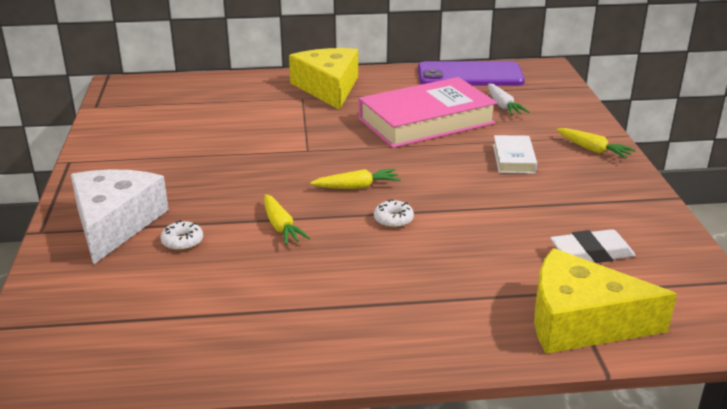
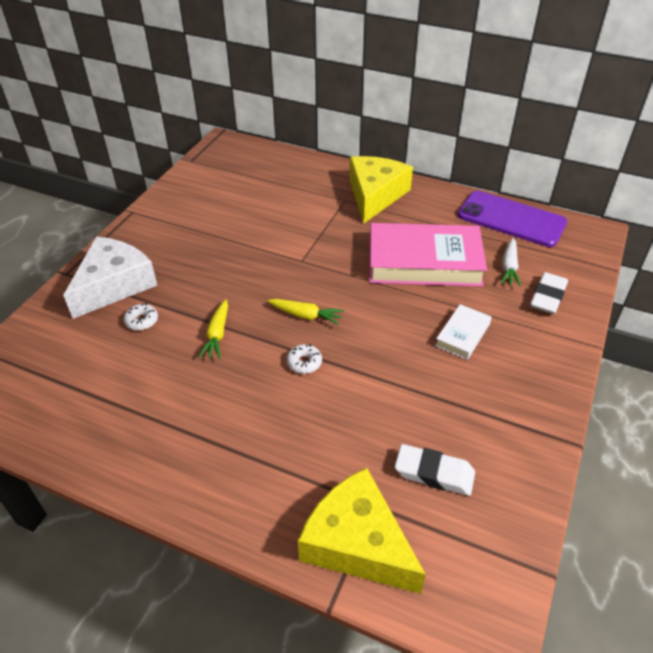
camera: 30 degrees right, 15 degrees up
yellow carrot [556,128,636,159] -> none
none -> white eraser [530,272,568,314]

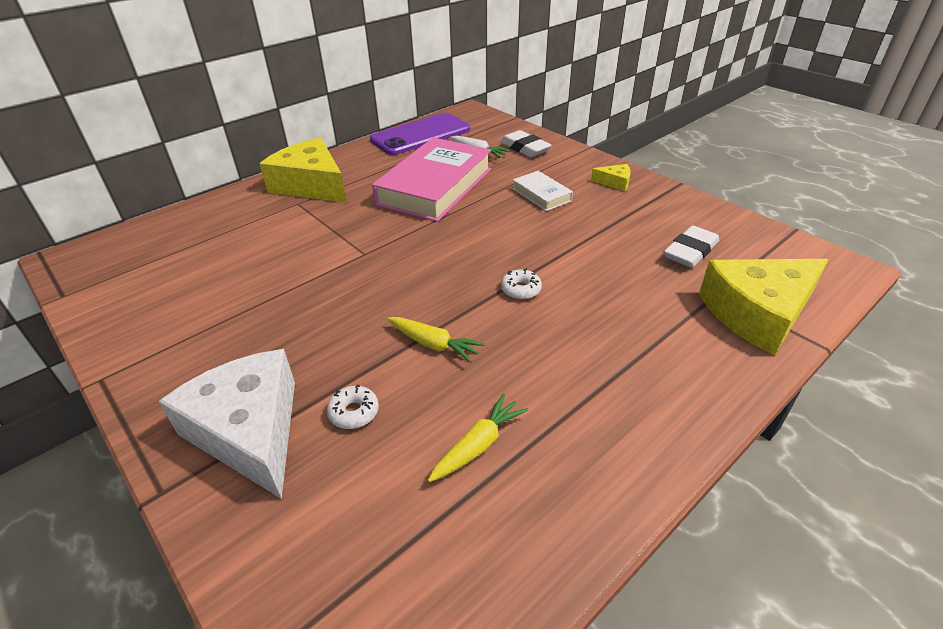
camera: 65 degrees left, 5 degrees down
yellow carrot [267,299,344,325] -> yellow carrot moved to [428,393,528,482]
none -> yellow cheese [591,164,631,191]

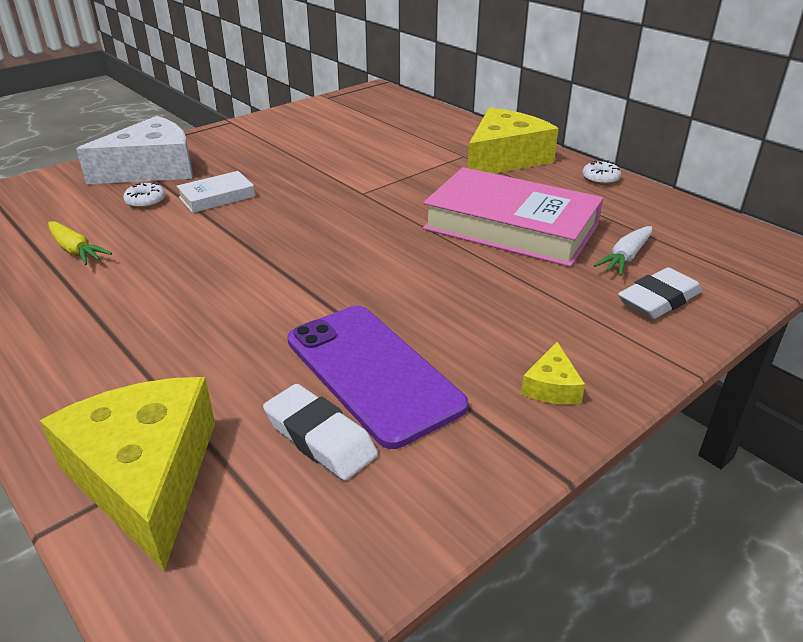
camera: 90 degrees right, 5 degrees down
purple phone [370,113,470,155] -> purple phone moved to [287,306,468,449]
yellow carrot [387,317,485,363] -> none
white donut [501,268,542,300] -> white donut moved to [582,161,621,185]
white book [512,171,573,211] -> white book moved to [177,171,255,213]

